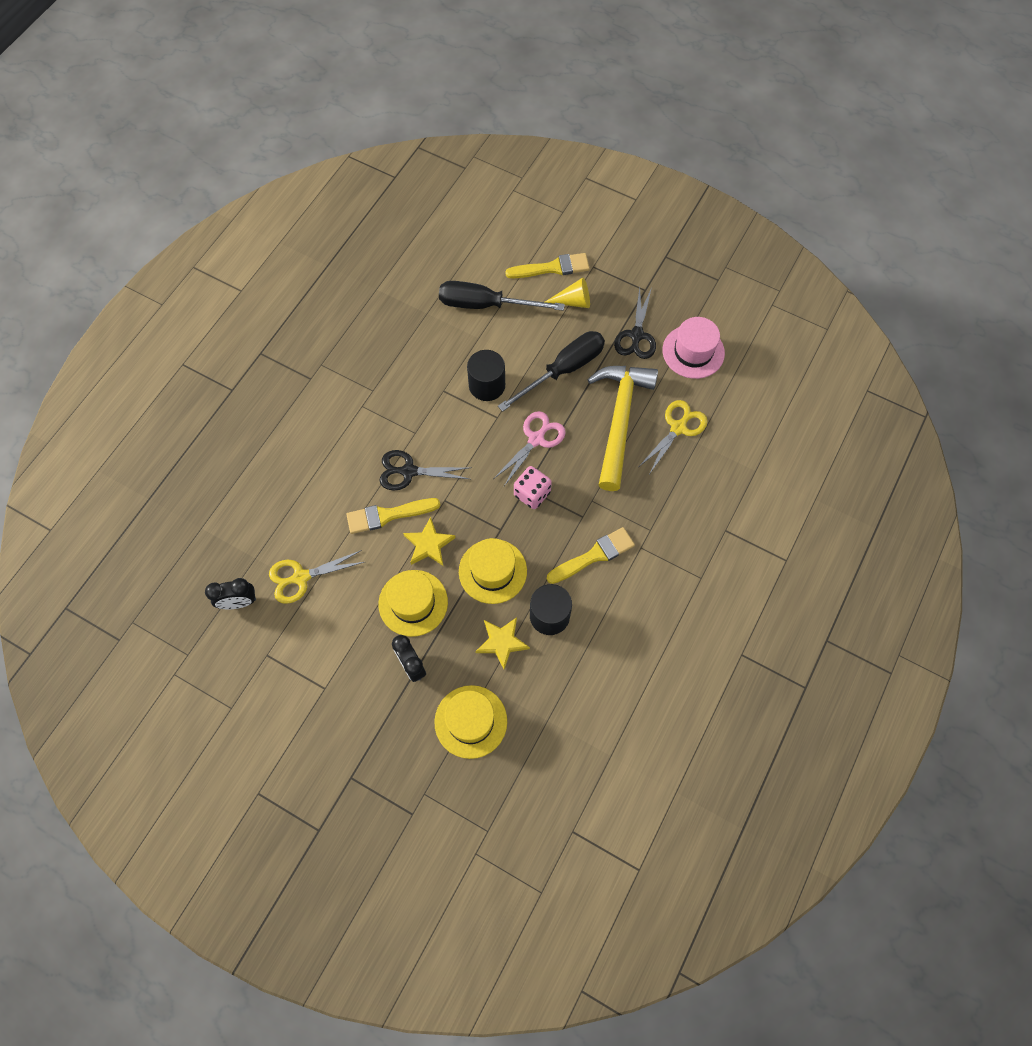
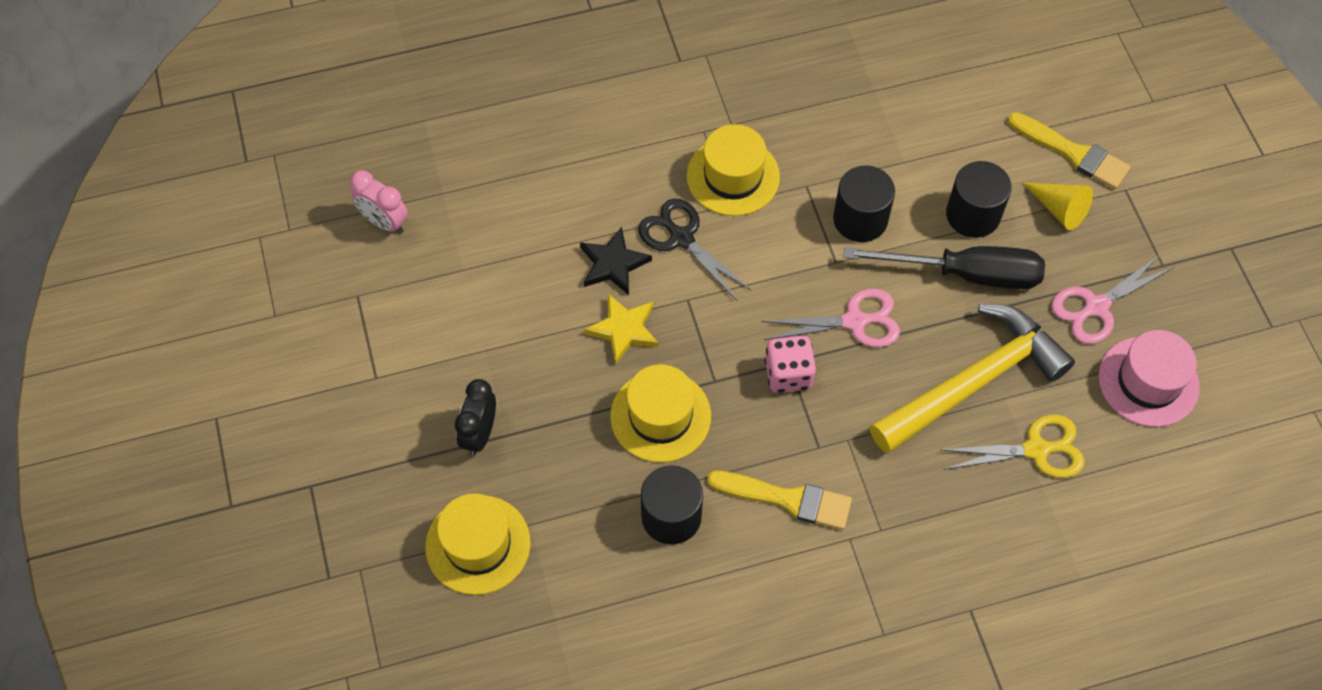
camera: 45 degrees right, 5 degrees down
black clock [205,578,256,609] -> pink clock [350,170,408,234]
yellow scissors [269,550,364,604] -> none
yellow brush [346,498,440,534] -> black star [580,227,652,295]
yellow hat [378,570,448,637] -> yellow hat moved to [687,124,780,216]
black screwdriver [439,281,565,311] -> none
yellow star [475,617,530,670] -> none
black scissors [614,287,656,359] -> pink scissors [1051,255,1174,344]
none -> black cylinder [946,161,1011,238]

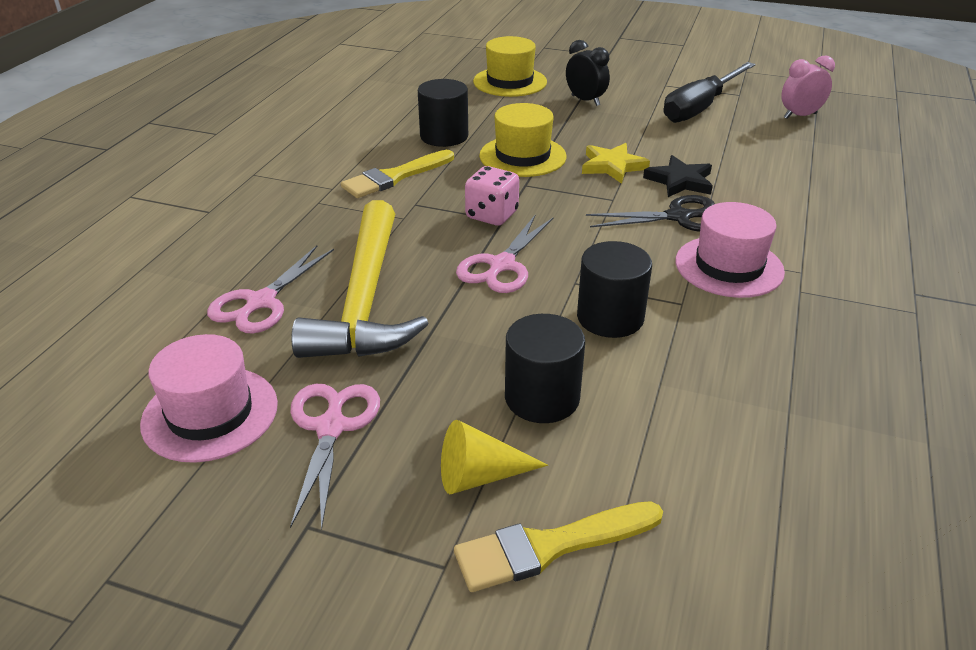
camera: 125 degrees right, 25 degrees down
yellow hat [687,124,780,216] -> pink hat [675,202,785,298]
black screwdriver [844,246,1045,289] -> black screwdriver moved to [663,62,756,123]
yellow scissors [941,415,1085,478] -> pink scissors [207,245,334,334]

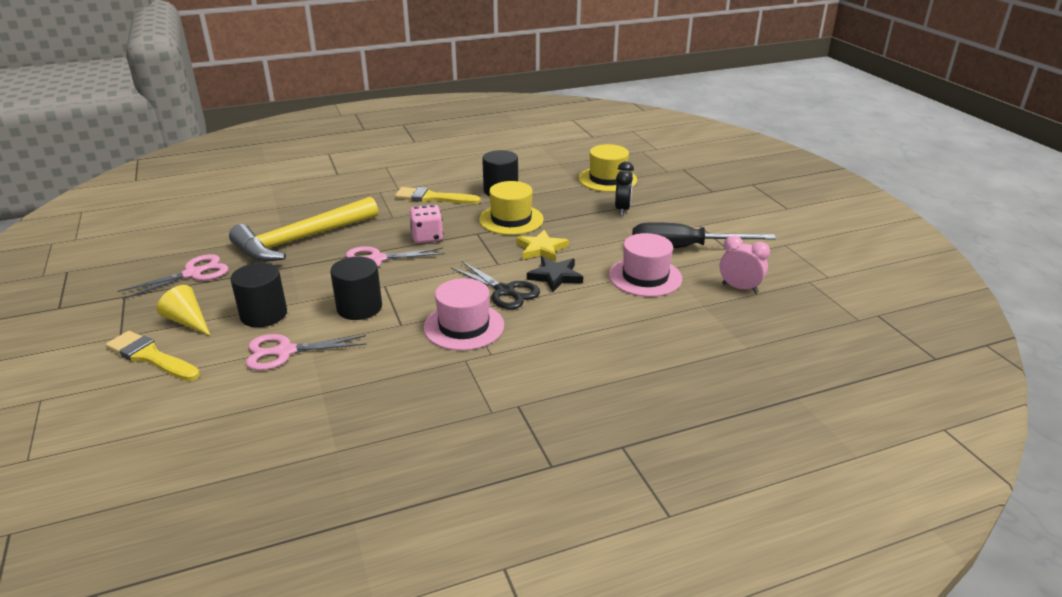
camera: 50 degrees right, 5 degrees down
pink hat [140,334,278,463] -> pink hat moved to [609,233,682,297]
pink scissors [207,245,334,334] -> pink scissors moved to [246,334,367,370]

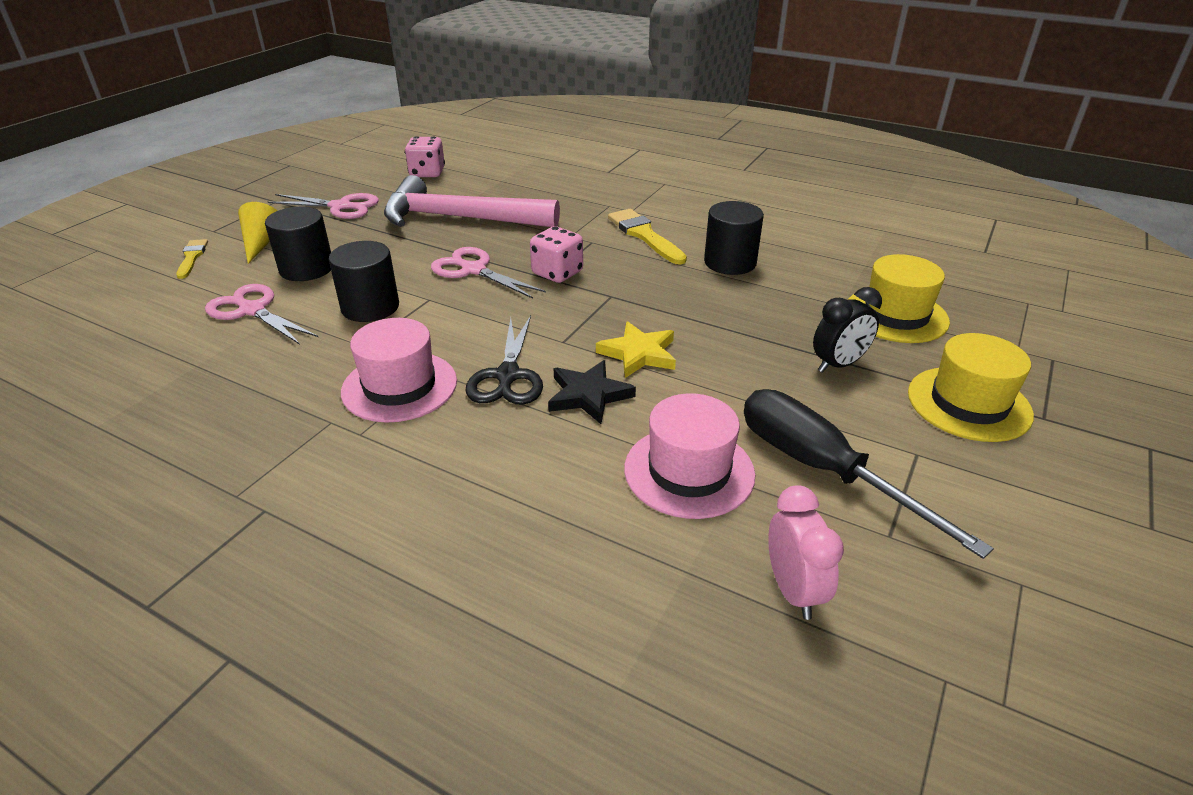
camera: 50 degrees right, 5 degrees up
yellow brush [106,331,200,381] -> yellow brush [176,239,208,279], size x0.61
yellow hammer [229,197,378,262] -> pink hammer [384,175,560,227]
yellow hat [479,181,544,235] -> yellow hat moved to [908,333,1034,442]
none -> pink dice [405,136,445,177]

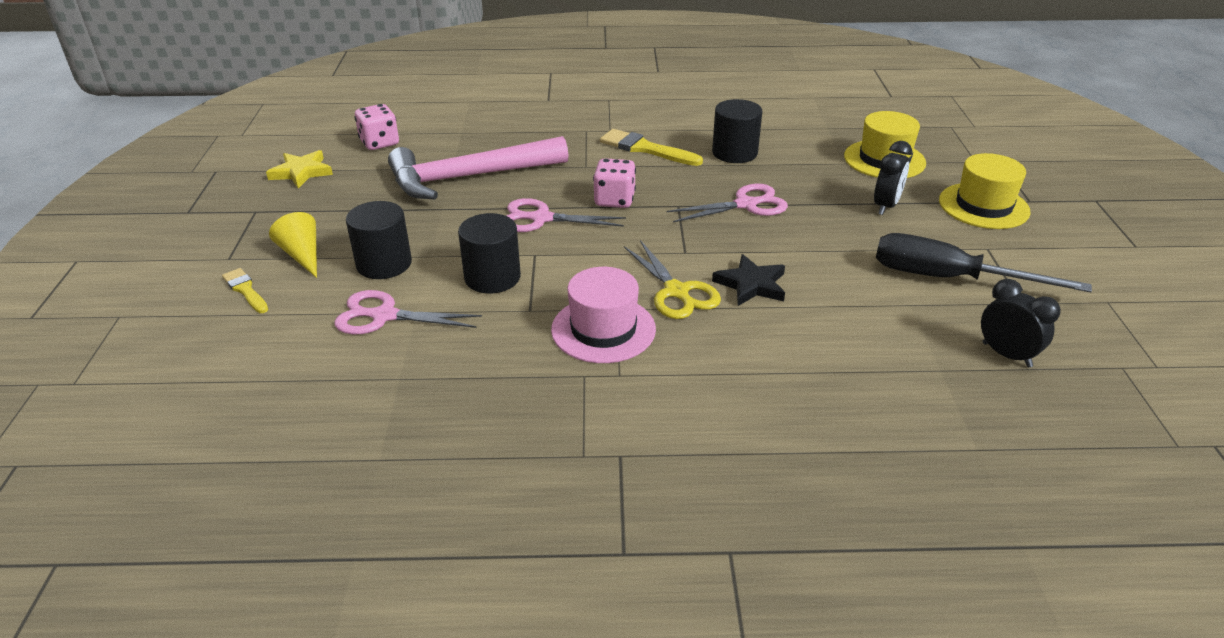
camera: 30 degrees left, 0 degrees up
pink scissors [268,193,379,219] -> pink scissors moved to [667,184,788,222]
black scissors [465,316,543,405] -> yellow scissors [624,240,721,319]
yellow star [596,321,676,378] -> yellow star moved to [266,150,333,188]
pink hat [624,393,756,519] -> none
pink clock [768,485,844,620] -> black clock [981,279,1061,367]

